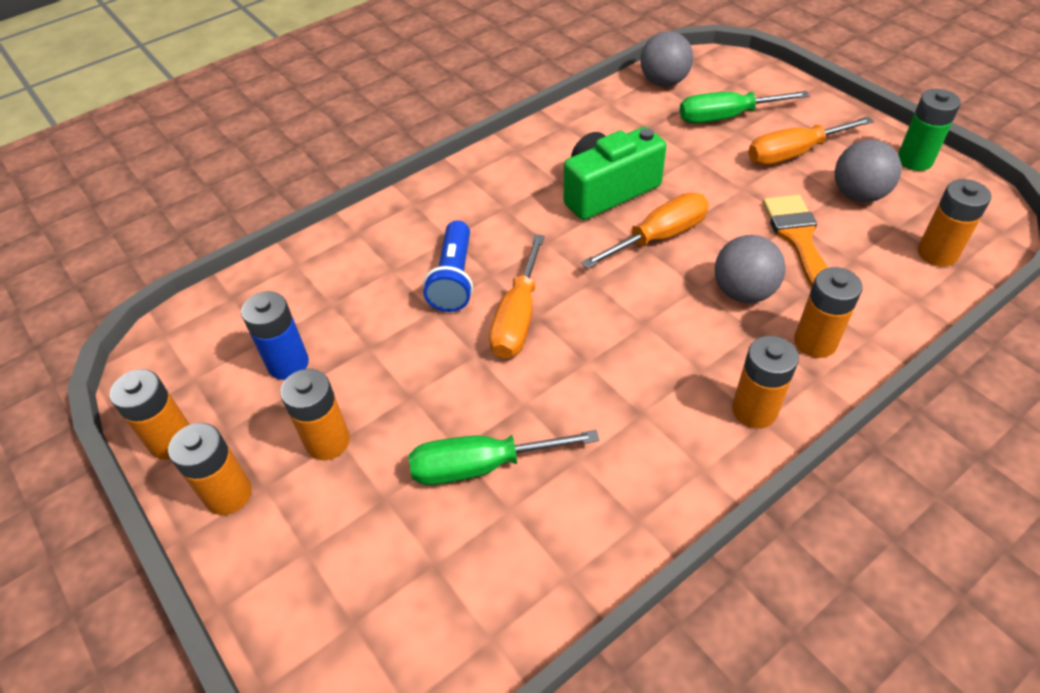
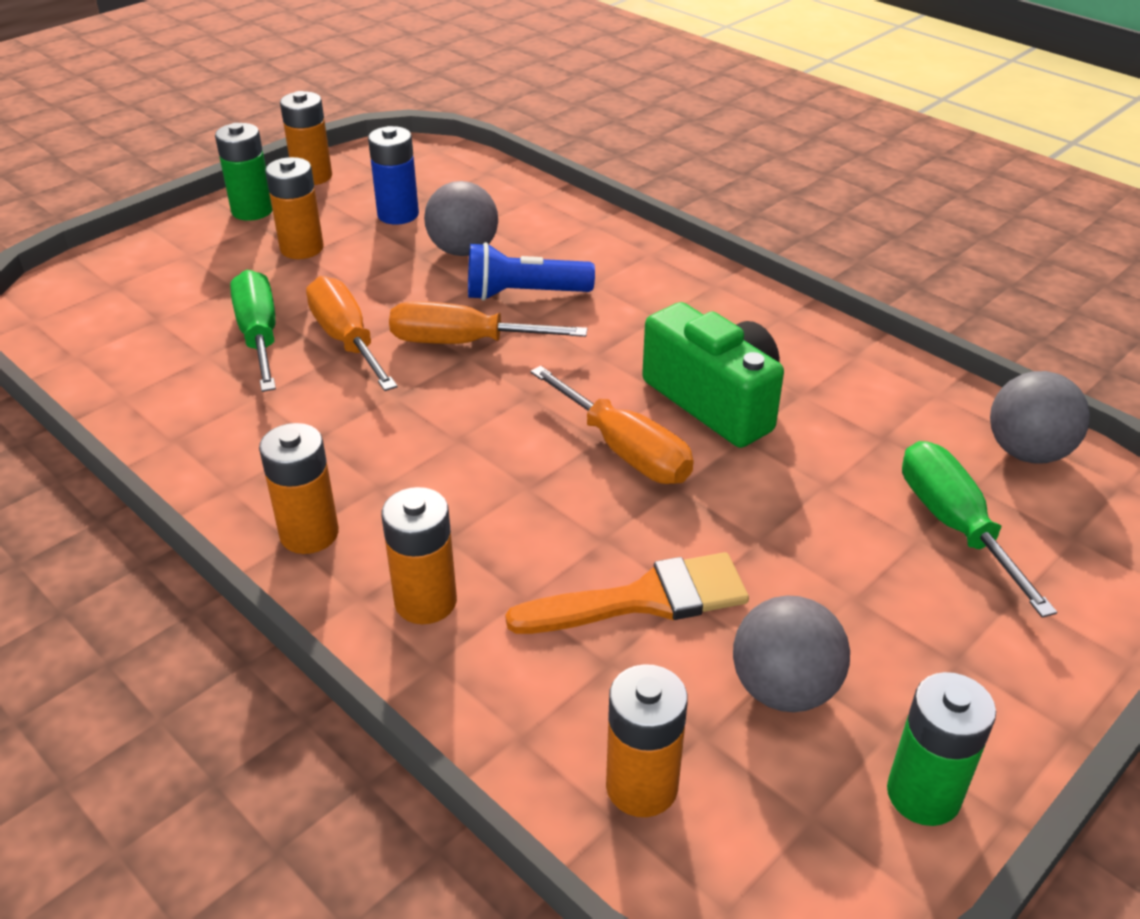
camera: 80 degrees right, 10 degrees down
orange battery [168,423,252,515] -> green battery [215,123,273,221]
grey ball [715,235,786,303] -> grey ball moved to [424,181,498,256]
orange screwdriver [748,116,874,165] -> orange screwdriver moved to [306,276,398,391]

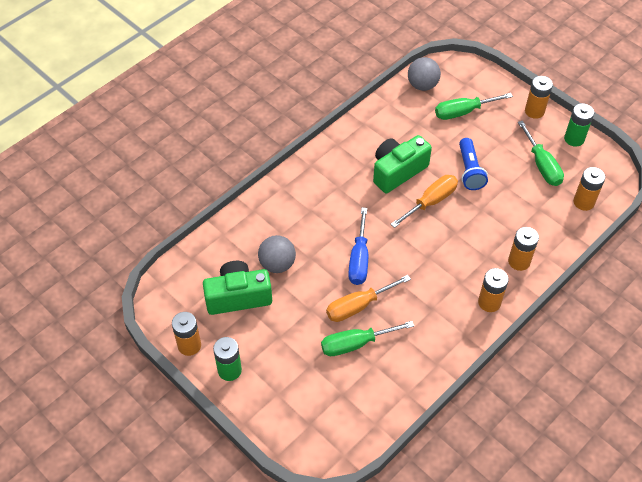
camera: 90 degrees left, 15 degrees up
orange battery [265,157,324,259] -> orange battery moved to [525,76,553,119]
blue battery [368,126,419,225] -> green camera [203,261,272,315]
orange screwdriver [389,301,587,344] -> blue screwdriver [348,208,368,285]
blue flashlight [468,242,595,301] -> blue flashlight moved to [459,138,488,190]
orange brush [505,552,749,634] -> none
grey ball [733,595,850,712] -> green screwdriver [518,121,564,186]

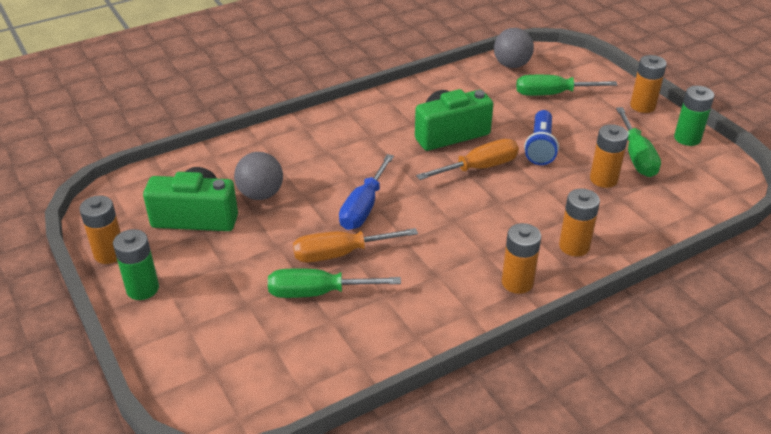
camera: 15 degrees right, 15 degrees down
orange battery [573,167,605,211] -> orange battery moved to [590,124,629,188]

